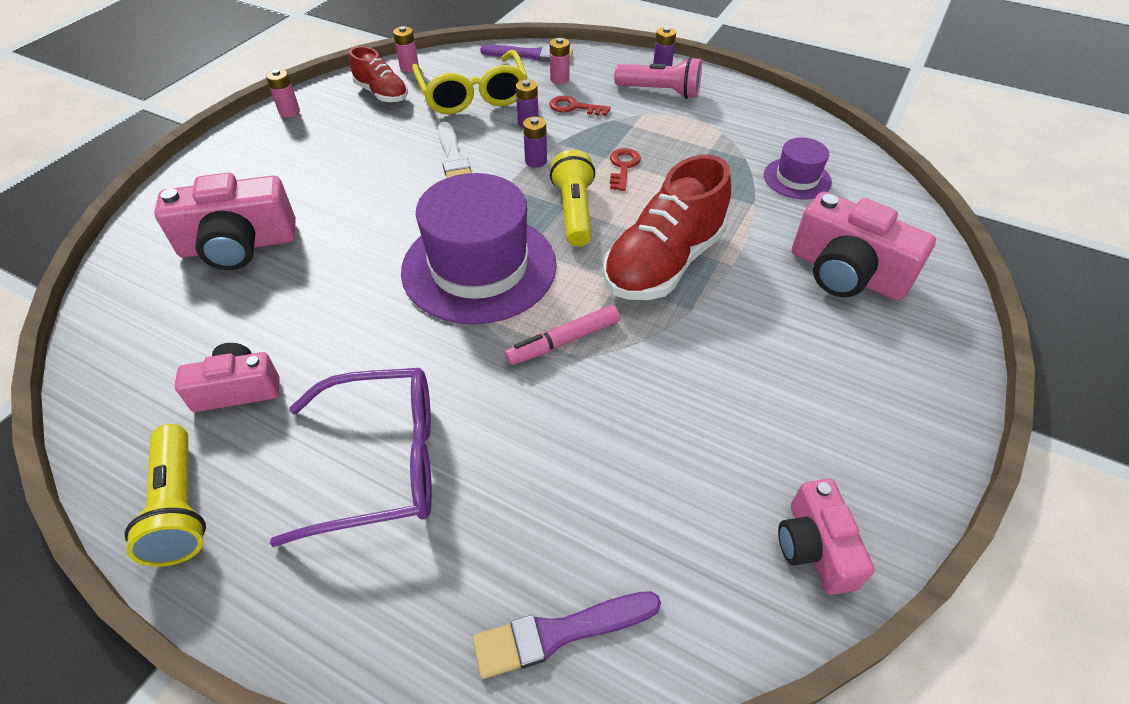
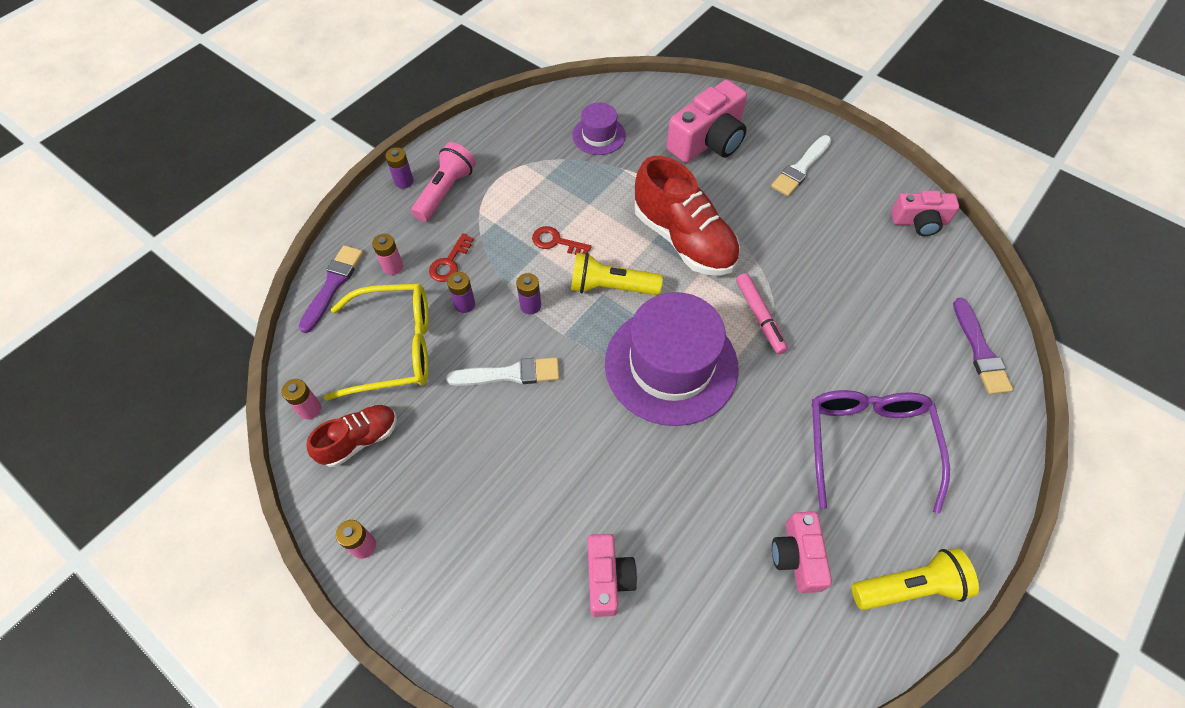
camera: 80 degrees left, 10 degrees up
pink camera [154,173,296,270] -> pink camera [588,534,637,617], size x0.62
none -> white brush [771,135,832,196]

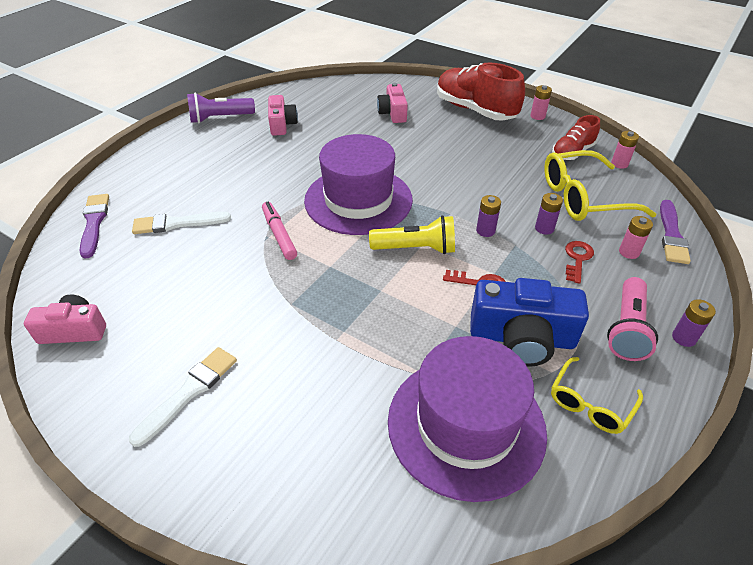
camera: 175 degrees right, 15 degrees down
white brush [446,357,560,386] -> white brush moved to [132,212,231,234]
purple hat [572,103,626,155] -> purple hat [388,336,547,502], size x2.05
red shoe [635,156,740,276] -> red shoe moved to [437,62,525,121]
pink camera [667,80,747,163] -> none
purple glasses [811,390,950,514] -> none
yellow flashlight [852,548,979,610] -> purple flashlight [187,93,255,123]
none -> blue camera [470,278,589,367]
none -> yellow glasses [551,357,643,434]

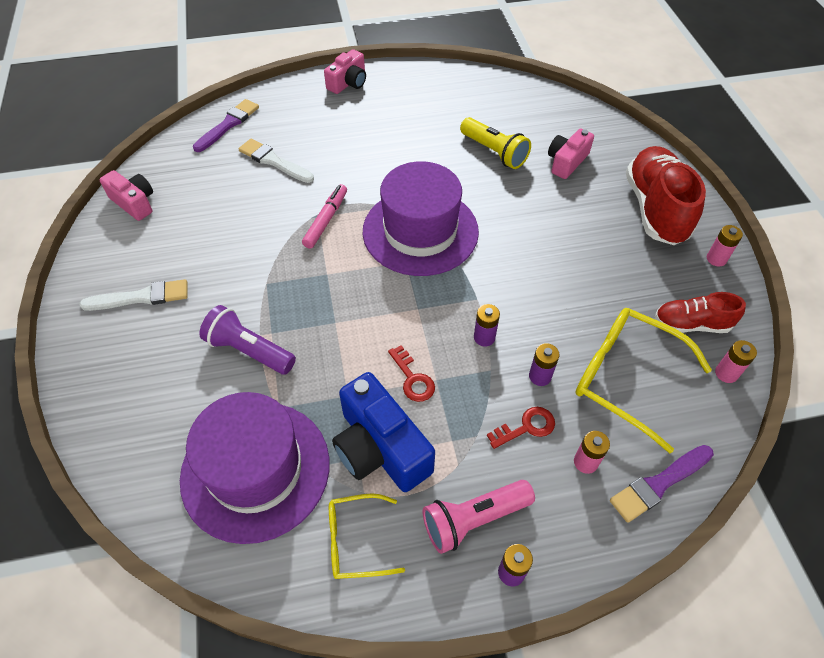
camera: 45 degrees right, 10 degrees up
purple flashlight [187,93,255,123] -> purple flashlight moved to [199,305,296,375]
pink camera [268,95,298,136] -> pink camera moved to [324,49,366,94]
yellow flashlight [369,215,455,254] -> yellow flashlight moved to [460,117,531,169]

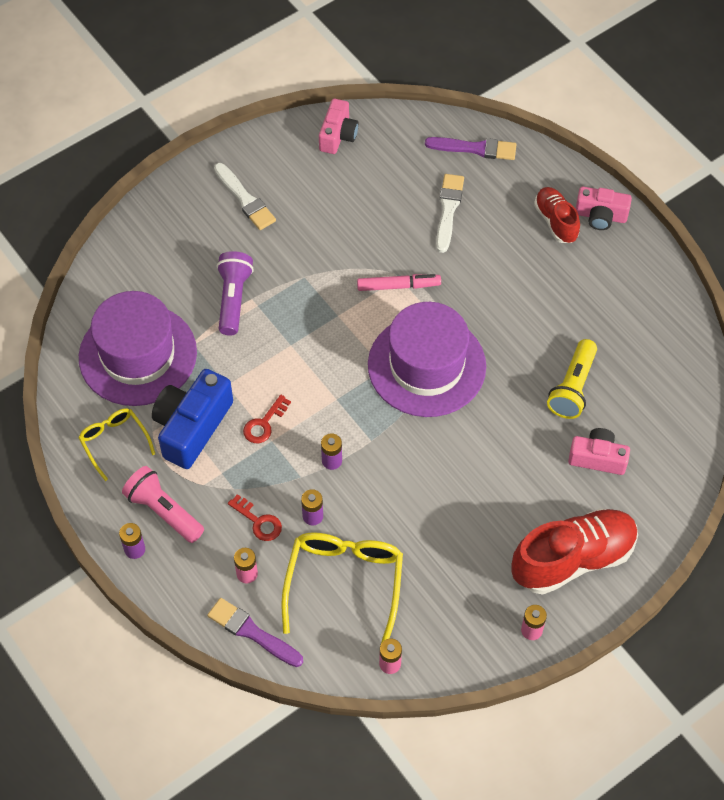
camera: 65 degrees right, 5 degrees up
red shoe [655,292,746,333] -> red shoe moved to [534,187,580,243]

